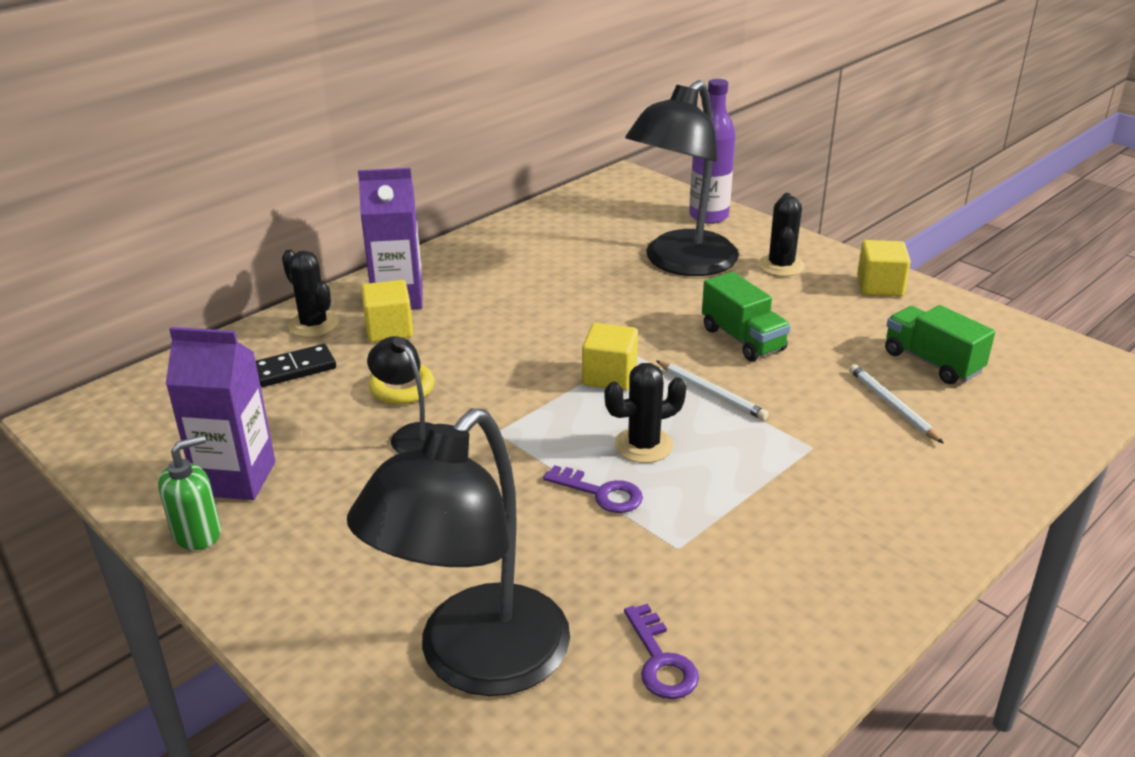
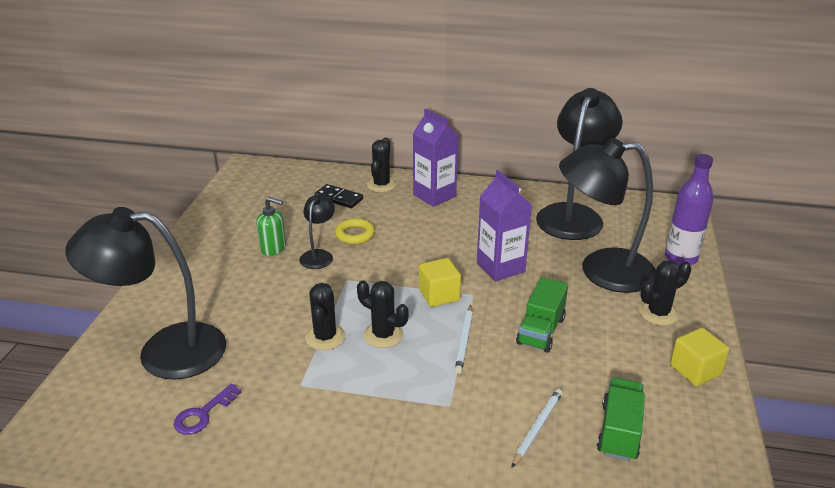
camera: 55 degrees right, 0 degrees up
green soap dispenser [158,435,221,550] -> green soap dispenser moved to [256,197,286,256]
purple carton [166,327,275,500] -> purple carton moved to [477,170,532,282]
yellow cube [361,280,413,342] -> none
purple key [543,465,643,513] -> black cactus [305,283,345,350]
none -> black lamp [536,88,623,240]

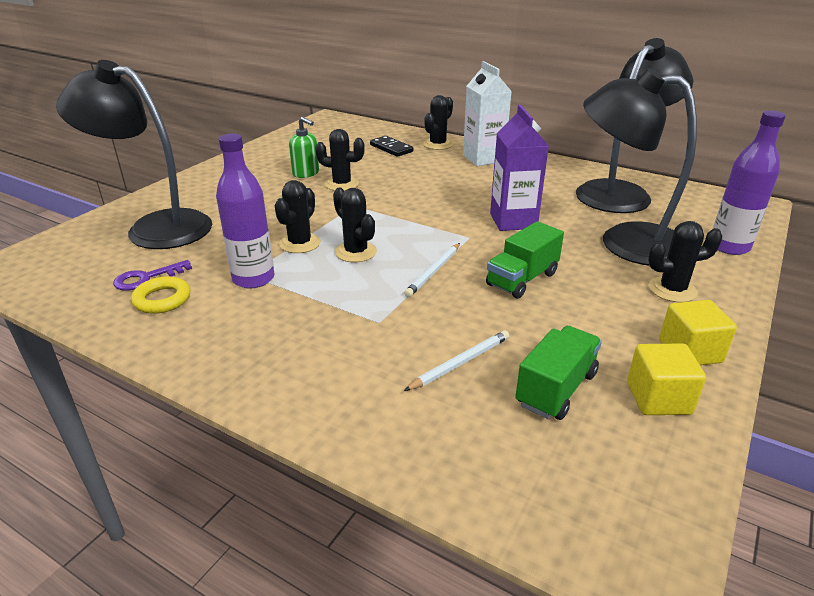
camera: 20 degrees right, 0 degrees up
black lamp [299,195,335,269] -> black cactus [315,129,365,191]
yellow ring [335,218,375,244] -> yellow ring moved to [131,276,190,314]
purple carton [413,109,458,207] -> white carton [463,61,512,166]
yellow cube [419,258,461,307] -> yellow cube moved to [627,344,706,415]
none -> purple bottle [216,133,274,288]

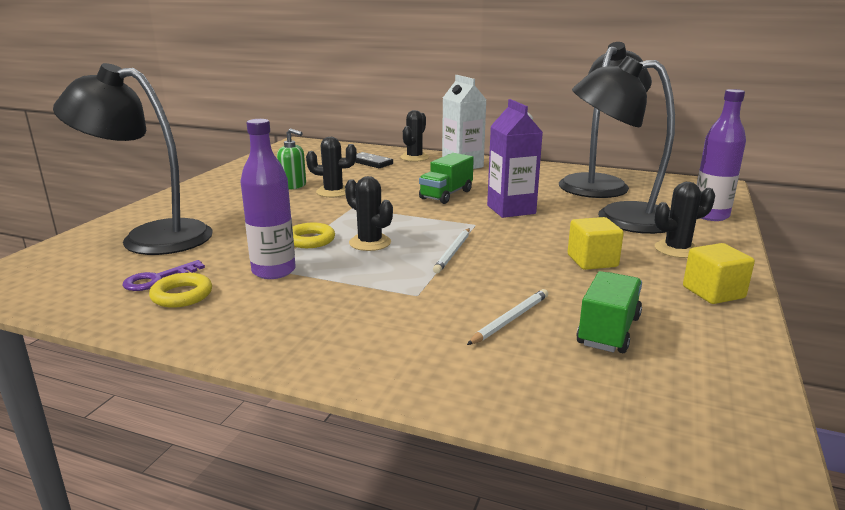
camera: 10 degrees left, 10 degrees down
black cactus [275,180,321,253] -> yellow ring [292,223,335,248]
green truck [486,221,564,299] -> green truck moved to [419,153,474,204]
yellow cube [627,344,706,415] -> yellow cube moved to [568,217,624,270]

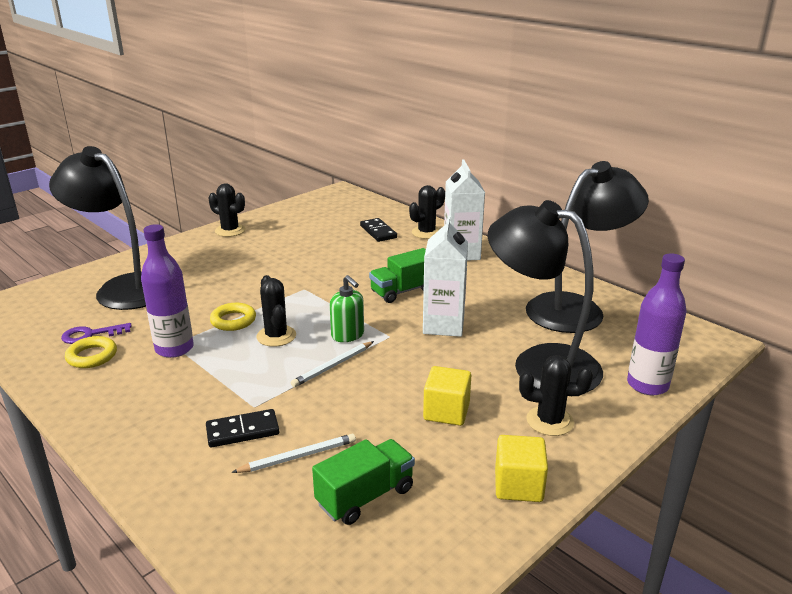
camera: 25 degrees right, 5 degrees up
green soap dispenser [277,128,306,190] -> green soap dispenser moved to [330,275,364,342]
black cactus [306,137,357,197] -> black cactus moved to [208,183,245,237]
purple carton [487,99,543,218] -> white carton [423,216,468,337]
none -> black domino [206,409,279,448]

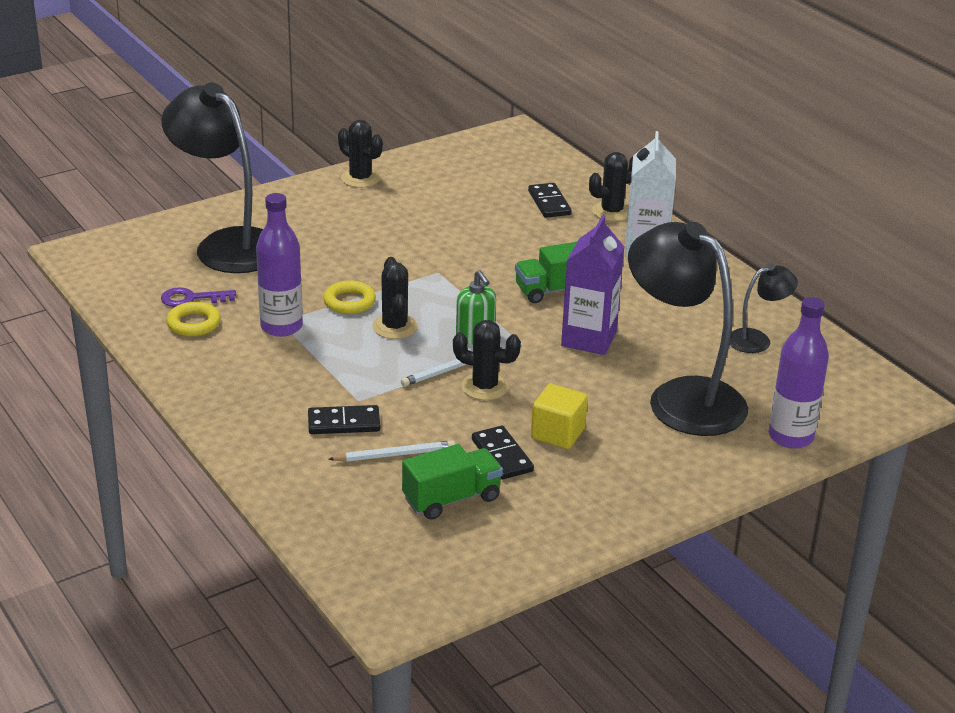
camera: 10 degrees right, 5 degrees up
white carton [423,216,468,337] -> purple carton [561,215,624,355]
yellow cube [495,435,548,502] -> none
black cactus [519,355,593,436] -> black cactus moved to [453,320,521,400]
black lamp [526,161,649,333] -> black lamp [730,264,798,353], size x0.47
none -> black domino [472,426,534,479]

